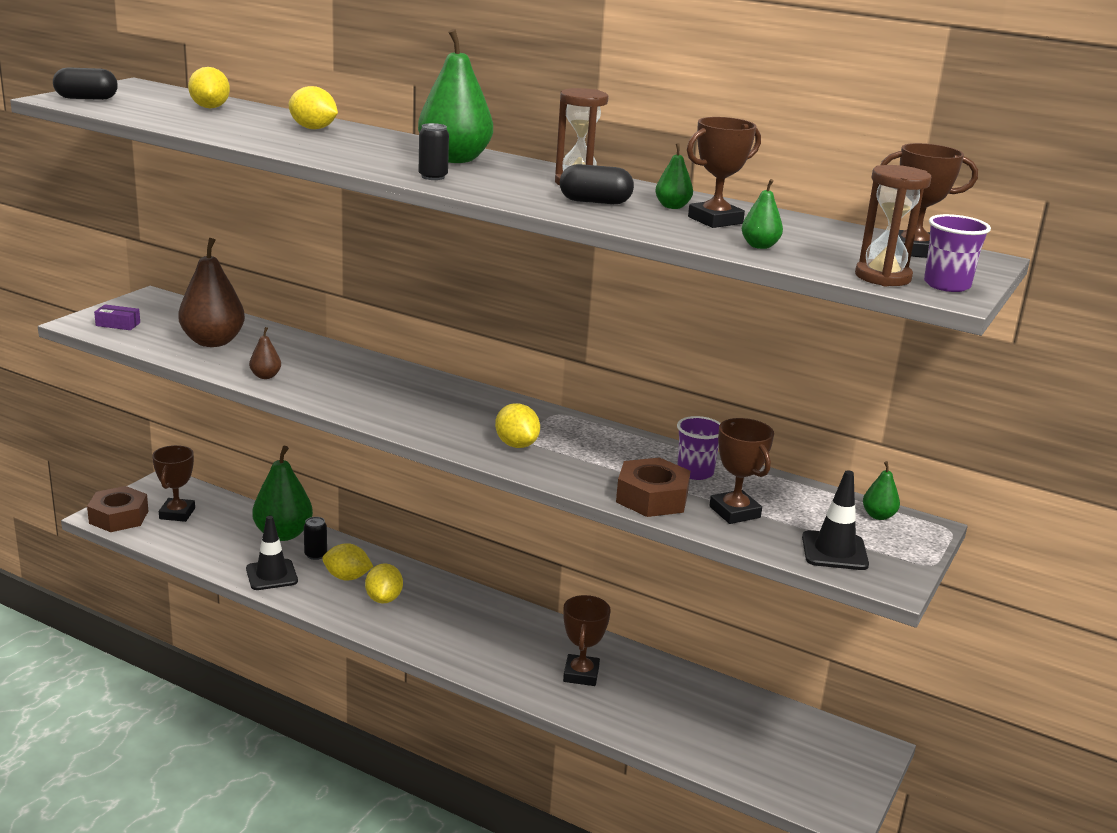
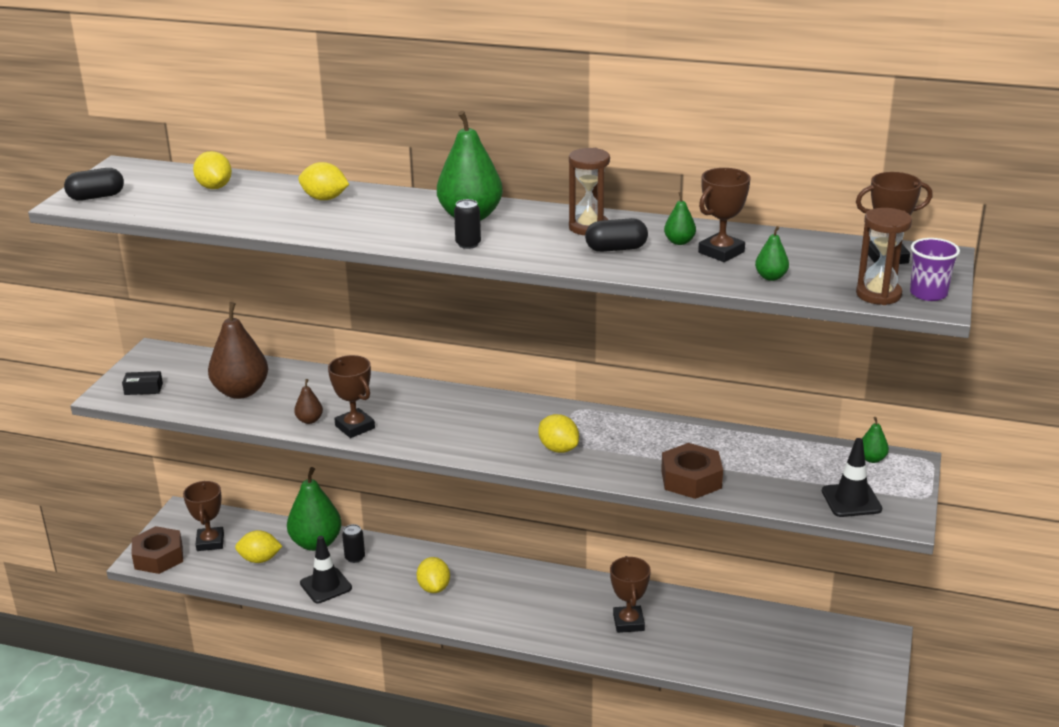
camera: 10 degrees left, 5 degrees up
purple box [94,305,140,330] -> black box [122,371,163,395]
yellow lemon [322,543,373,581] -> yellow lemon moved to [235,530,282,563]
purple cup [677,416,720,480] -> none
brown trophy [709,418,774,524] -> brown trophy moved to [328,355,375,438]

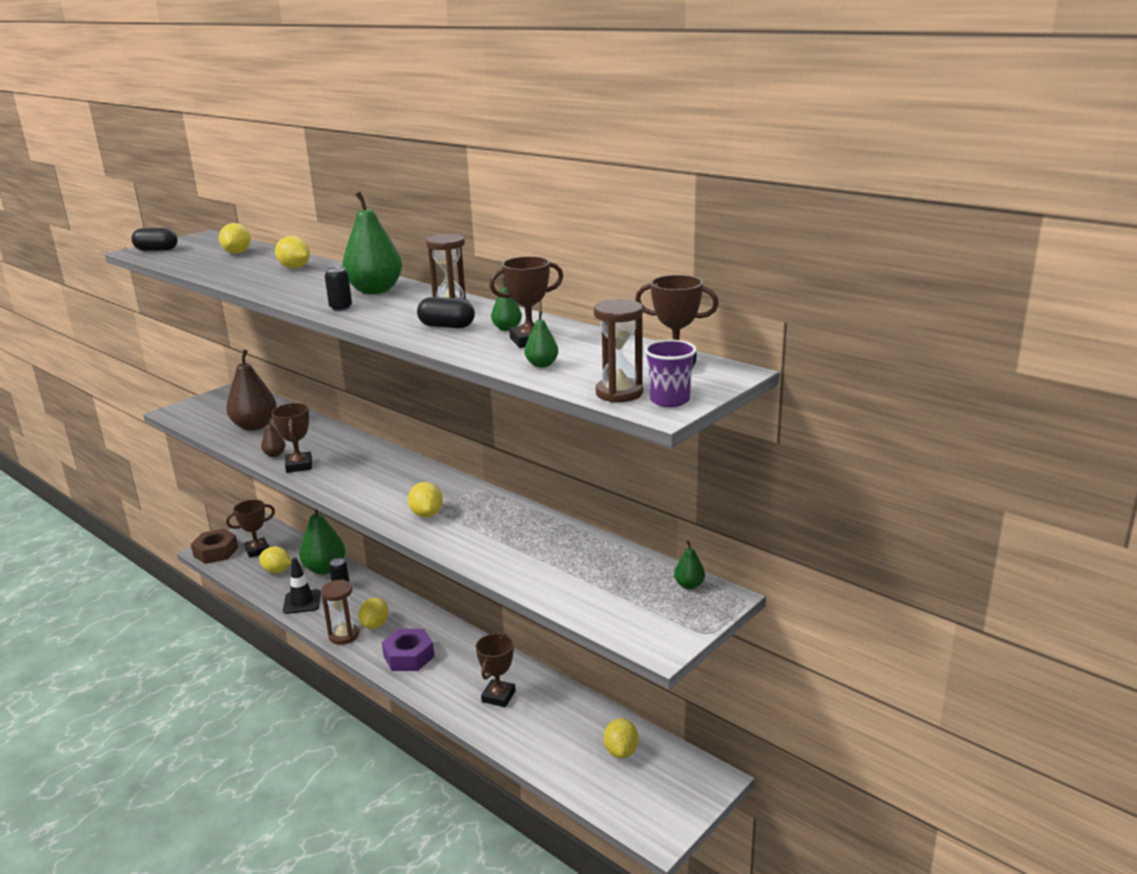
camera: 25 degrees right, 5 degrees down
black box [122,371,163,395] -> none
brown trophy [183,481,224,551] -> brown trophy turned 45 degrees clockwise [226,500,275,558]
brown nut [661,443,723,499] -> none
black traffic cone [822,438,882,517] -> none
none -> brown hourglass [321,579,359,645]
none -> purple nut [382,629,434,671]
none -> yellow lemon [604,718,639,758]

